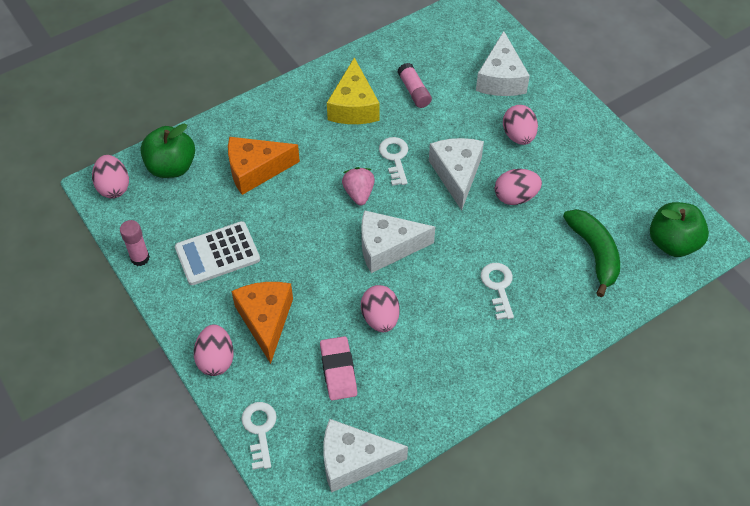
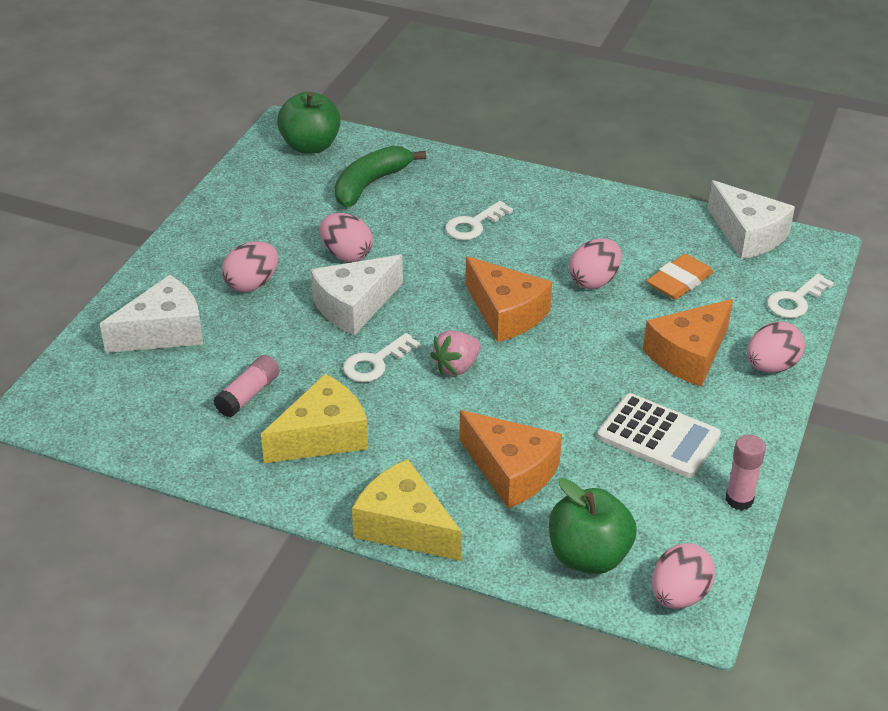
camera: 125 degrees left, 15 degrees down
pink eraser [320,336,357,400] -> orange eraser [647,254,714,300]
white cheese [361,210,435,273] -> orange cheese [465,256,552,342]
none -> yellow cheese [352,459,462,561]

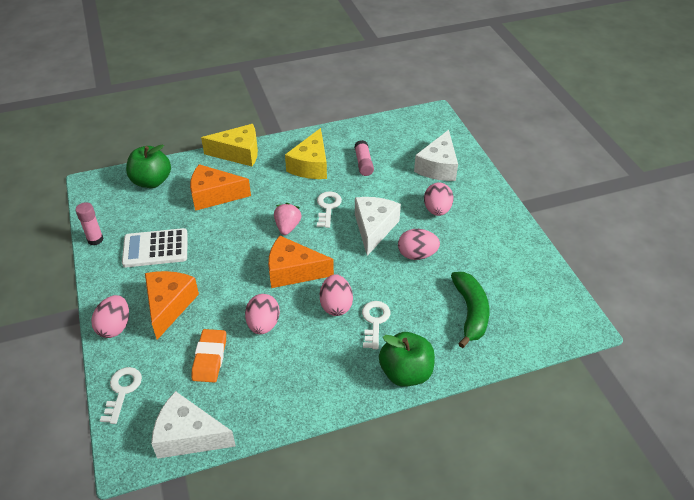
camera: 140 degrees right, 5 degrees up
green apple [277,92,341,154] -> green apple moved to [379,332,435,387]
pink egg [652,543,715,609] -> pink egg moved to [320,274,353,316]

